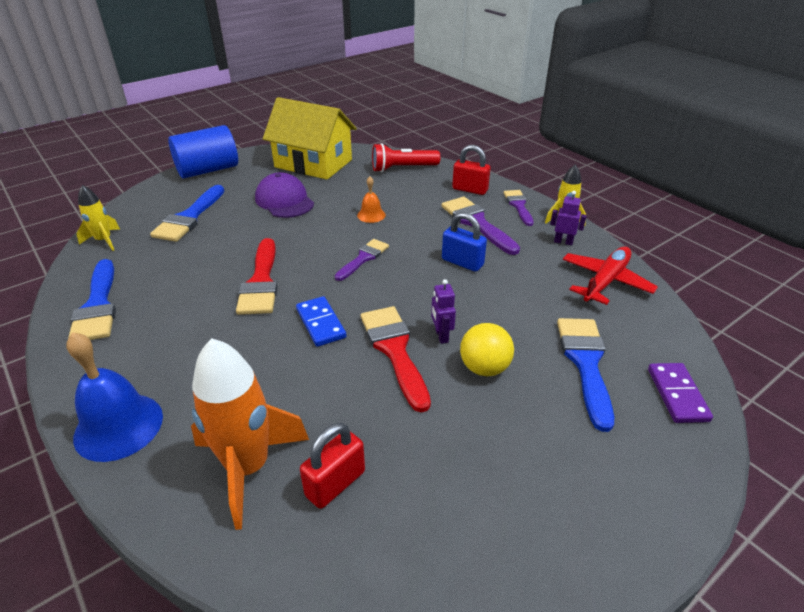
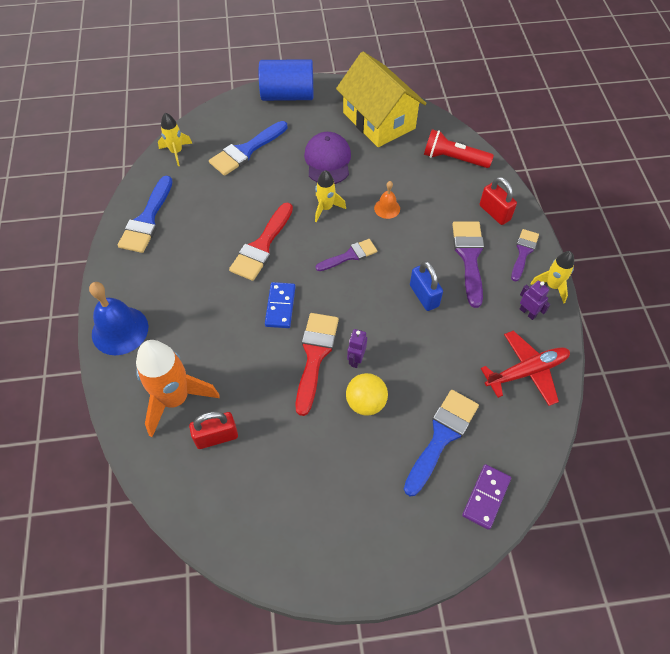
camera: 30 degrees right, 20 degrees up
none -> yellow rocket [315,170,346,222]

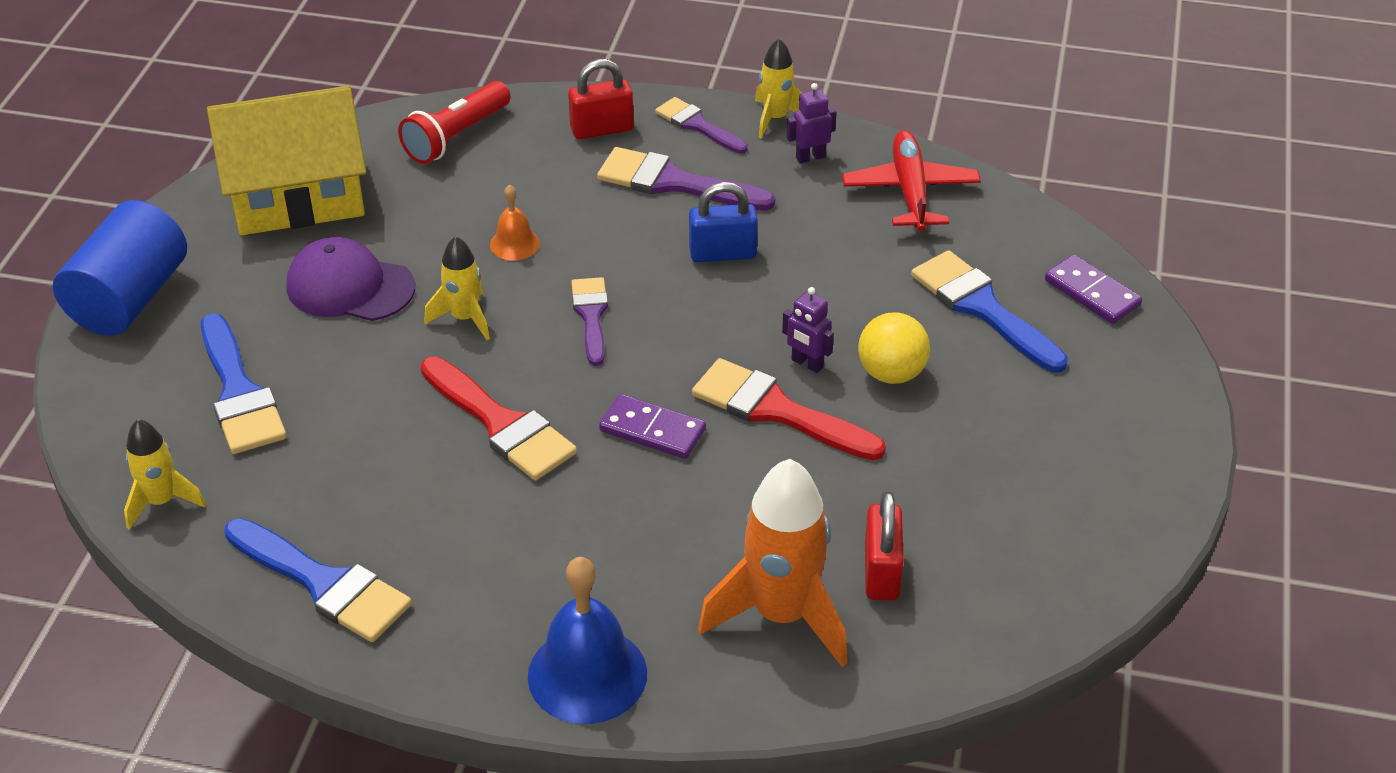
camera: 70 degrees left, 15 degrees down
blue domino [265,282,295,328] -> purple domino [599,394,706,459]

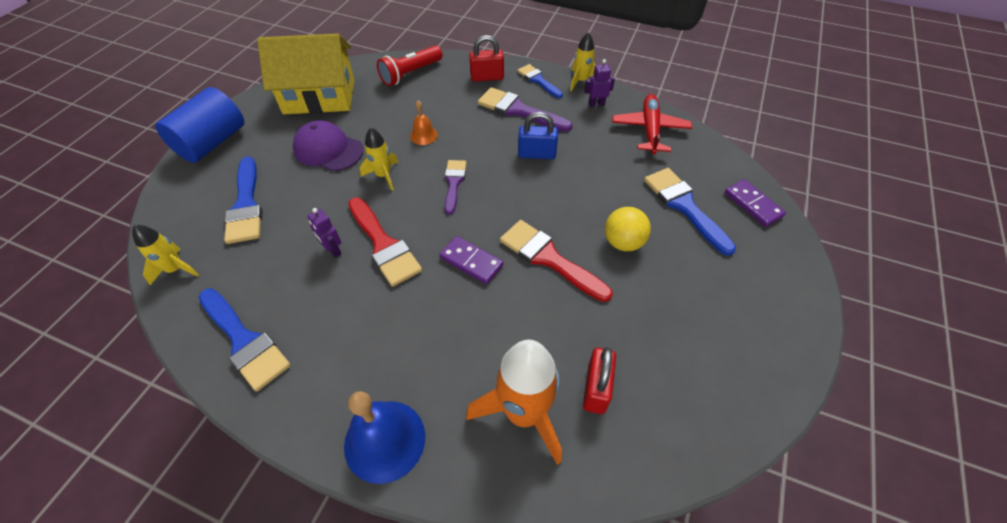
camera: 10 degrees right, 10 degrees up
purple brush [655,97,748,154] -> blue brush [517,64,563,98]
purple robot [782,287,834,373] -> purple robot moved to [308,208,342,258]

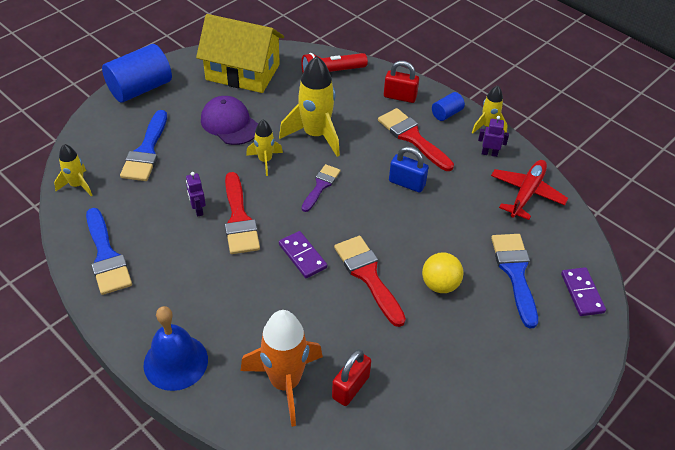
camera: 20 degrees right, 5 degrees down
orange bell [410,101,438,145] -> yellow rocket [279,56,340,157]
purple brush [478,87,573,132] -> red brush [378,108,454,171]
blue brush [517,64,563,98] -> blue cylinder [432,92,465,121]

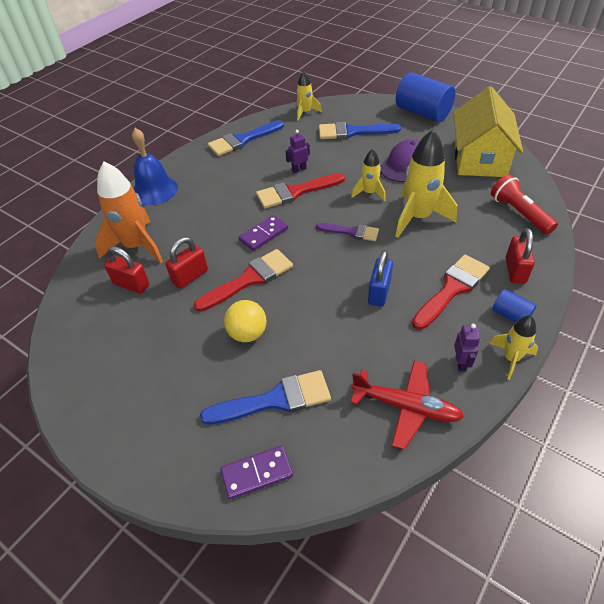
camera: 85 degrees right, 0 degrees up
none -> red padlock [166,237,208,289]

